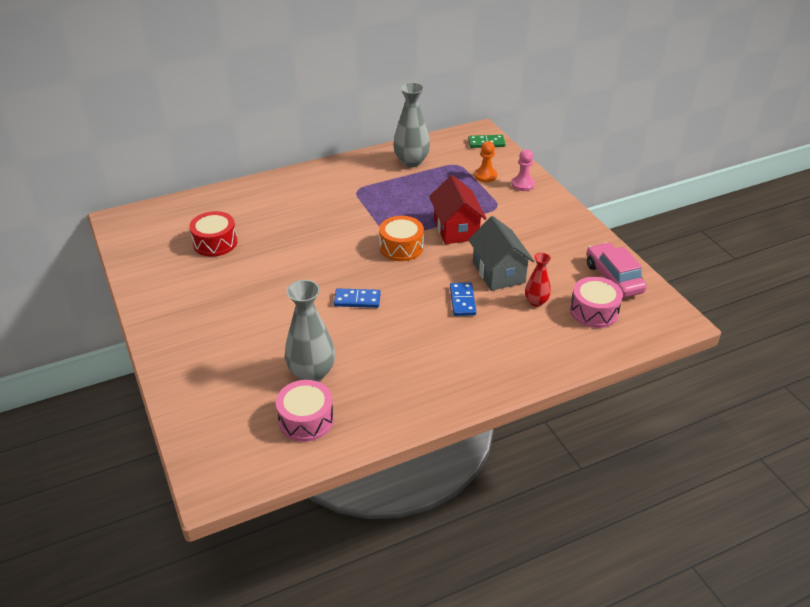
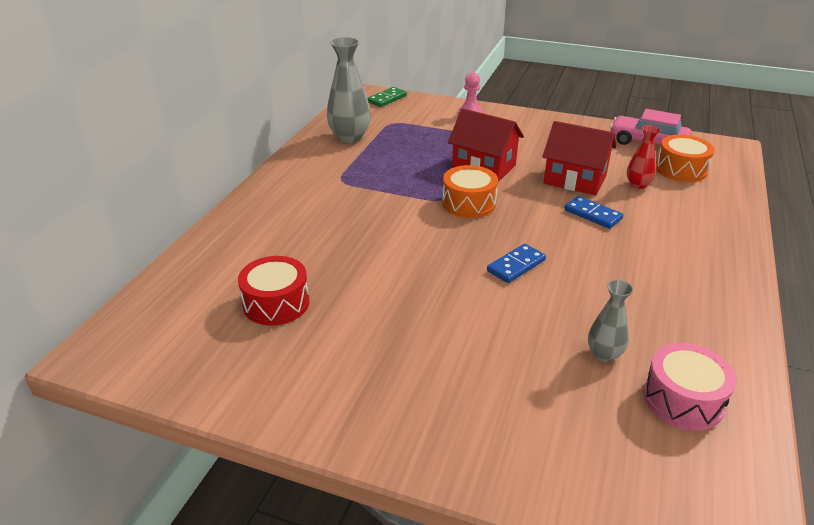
camera: 45 degrees left, 5 degrees down
grey vase [285,280,335,382] -> grey vase [588,280,634,362], size x0.57
grey house [468,216,534,291] -> red house [542,121,616,195]
orange pawn [475,141,497,182] -> none
pink drum [570,277,623,328] -> orange drum [656,135,715,182]

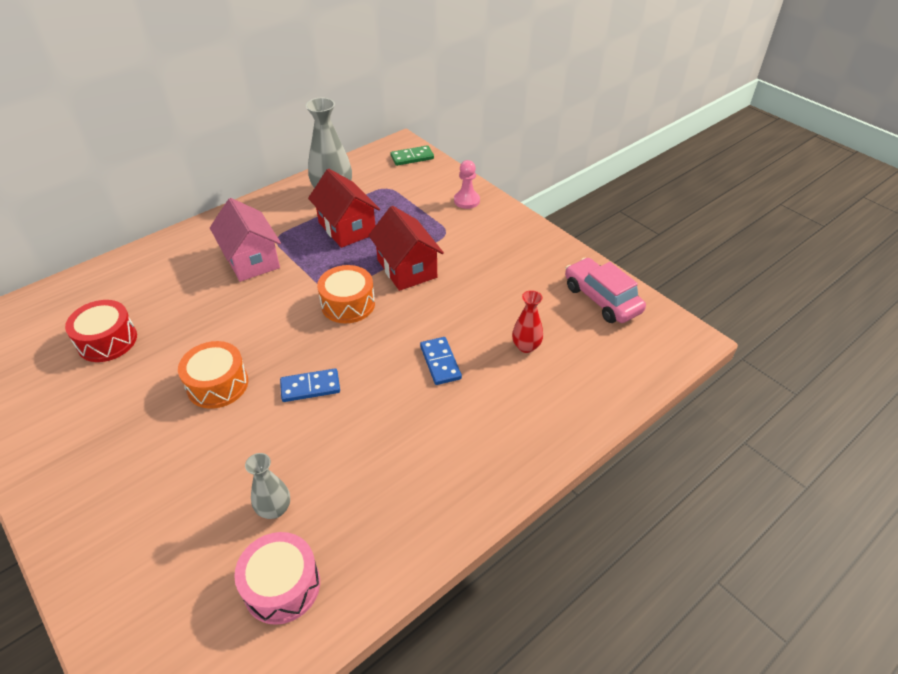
camera: 30 degrees right, 10 degrees up
red house [542,121,616,195] -> red house moved to [308,169,380,248]
orange drum [656,135,715,182] -> orange drum moved to [178,341,248,409]
none -> pink house [210,198,281,282]

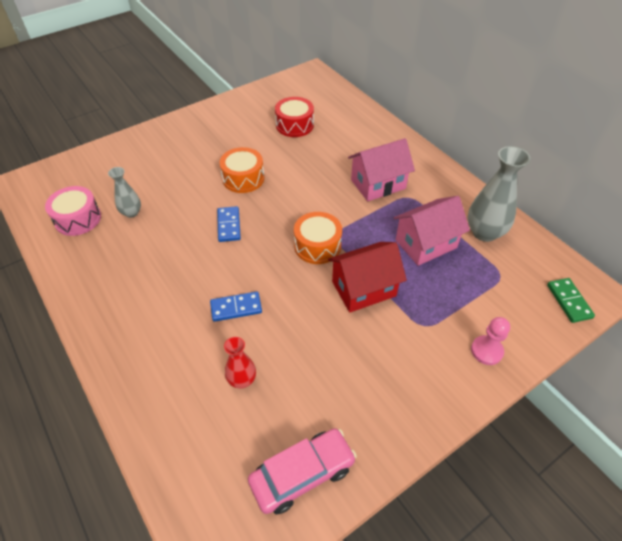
camera: 95 degrees right, 5 degrees up
red house [308,169,380,248] -> pink house [394,196,470,266]

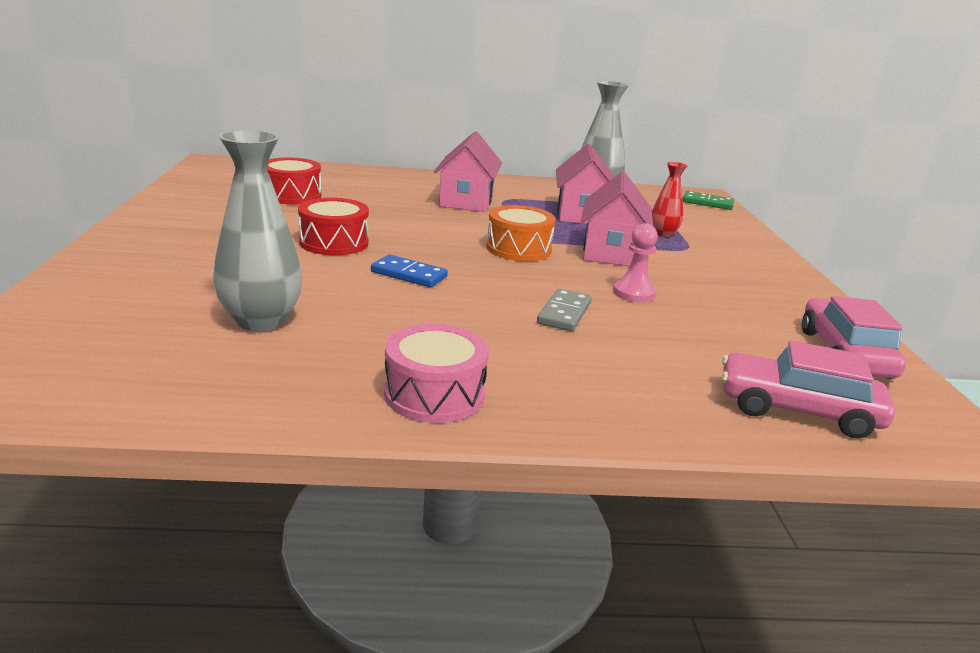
camera: 60 degrees left, 25 degrees down
pink drum [45,186,101,236] -> pink drum moved to [384,324,489,423]
grey vase [108,167,141,218] -> grey vase [213,130,302,331], size x1.77
blue domino [210,291,262,322] -> grey domino [537,289,592,331]
orange drum [219,147,264,193] -> red drum [298,198,369,255]
red vase [224,337,256,389] -> red vase moved to [652,162,687,237]
red house [328,242,407,313] -> pink house [581,172,653,266]
pink pawn [471,317,510,365] -> pink pawn moved to [613,223,658,302]
none -> pink car [722,340,895,439]

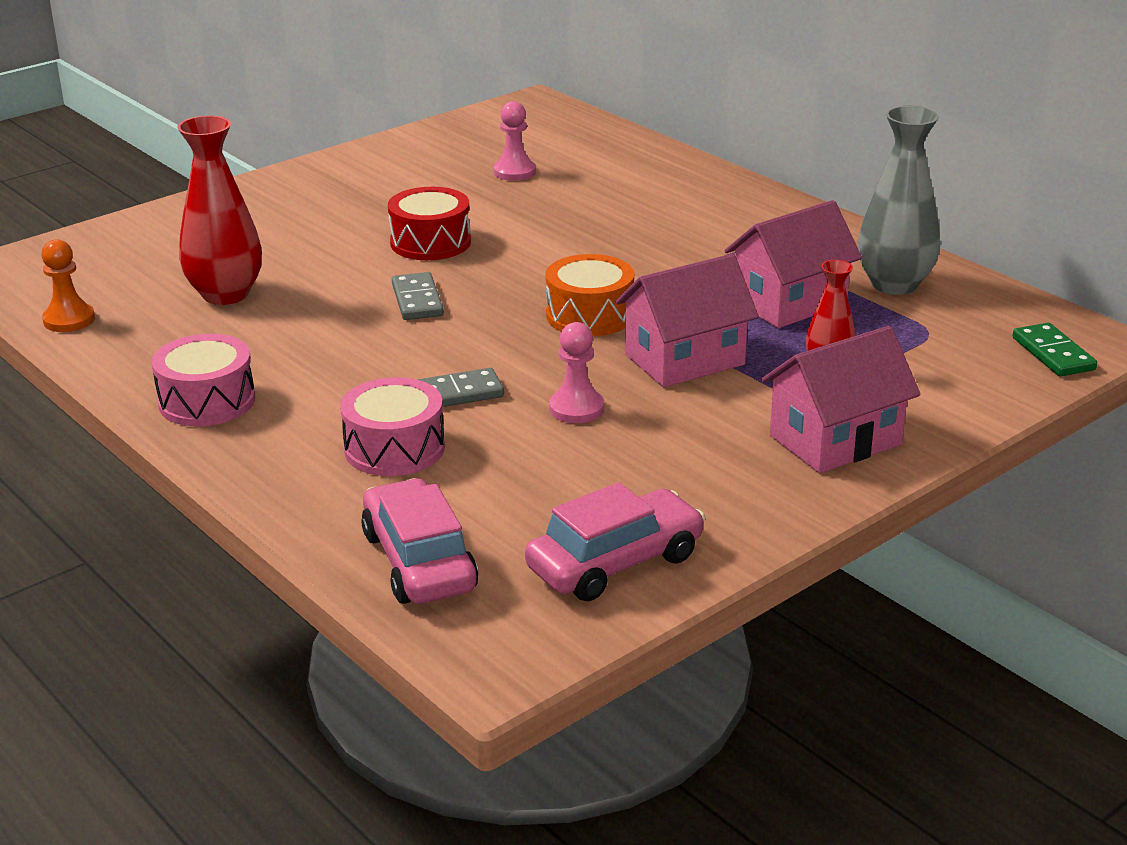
camera: 55 degrees right, 5 degrees up
grey vase [213,130,302,331] -> red vase [177,115,262,305]
red drum [267,157,321,205] -> pink pawn [494,101,536,181]
blue domino [371,255,448,287] -> grey domino [392,272,444,320]
pink house [434,132,502,212] -> pink house moved to [761,326,921,473]
none -> orange pawn [41,239,95,332]
none -> pink drum [340,377,445,476]

